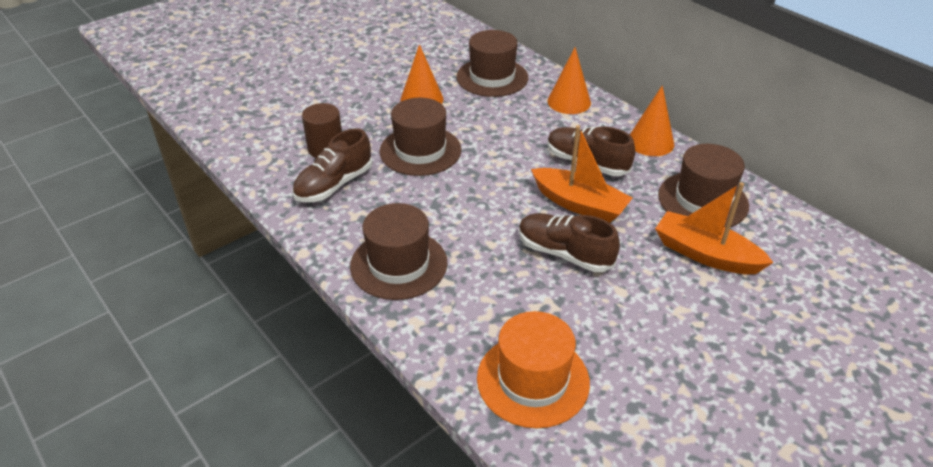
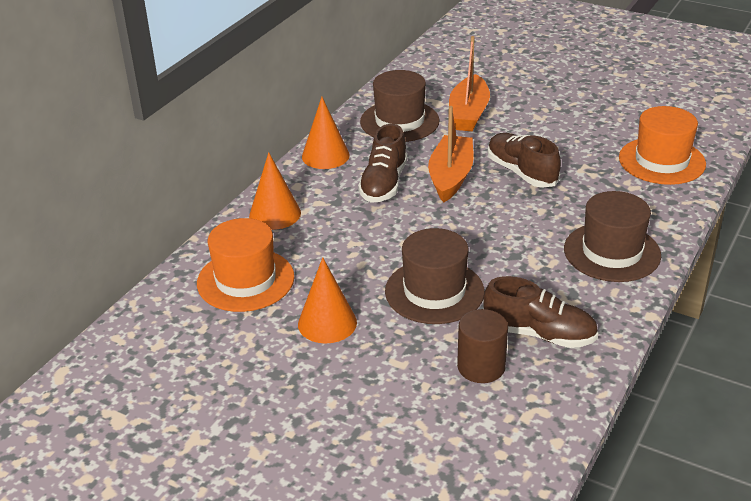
camera: 110 degrees left, 5 degrees down
brown hat [456,30,528,97] -> orange hat [197,218,295,312]
brown shoe [519,213,620,272] -> brown shoe turned 135 degrees clockwise [487,133,561,188]

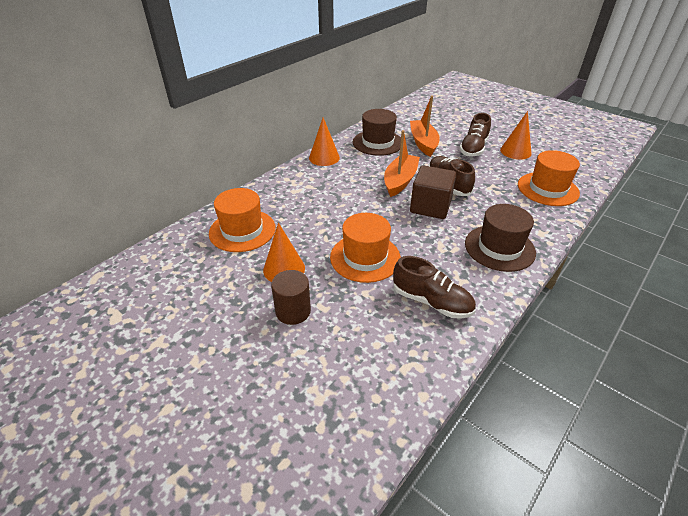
camera: 10 degrees right, 5 degrees up
orange cone [249,152,301,230] -> orange cone moved to [500,111,532,160]
brown shoe [358,124,408,203] -> brown shoe moved to [459,113,491,157]
brown hat [385,228,484,324] -> orange hat [330,213,401,283]
orange boat [449,36,490,131] -> orange boat turned 150 degrees clockwise [410,96,440,157]
brown cylinder [457,309,508,383] -> brown cylinder moved to [271,270,311,325]
none -> brown cube [410,165,456,219]

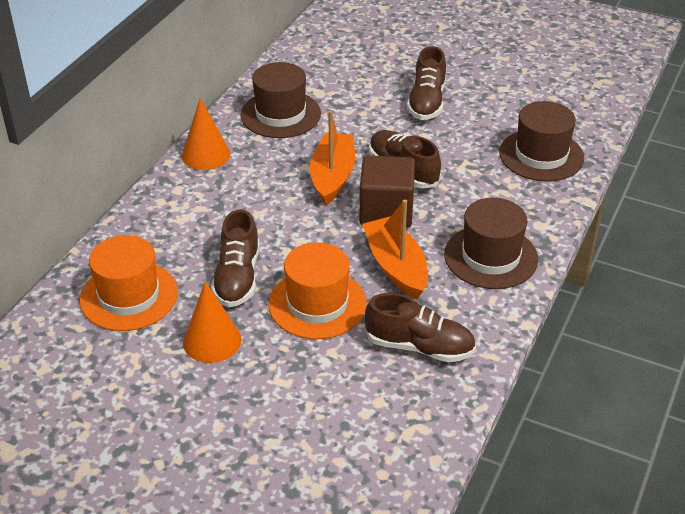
camera: 15 degrees left, 0 degrees up
brown cylinder [271,270,311,325] -> none
orange boat [410,96,440,157] -> orange boat moved to [362,200,428,299]
orange cone [500,111,532,160] -> none
orange hat [518,150,580,206] -> brown hat [499,101,584,182]
none -> brown shoe [211,209,260,307]

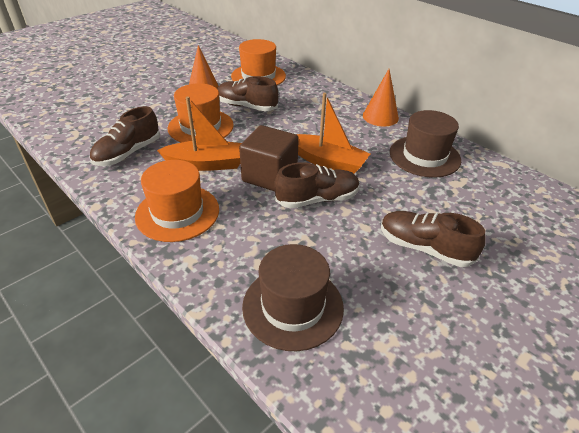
camera: 110 degrees right, 0 degrees up
brown hat [444,198,538,289] -> orange hat [135,160,219,242]

